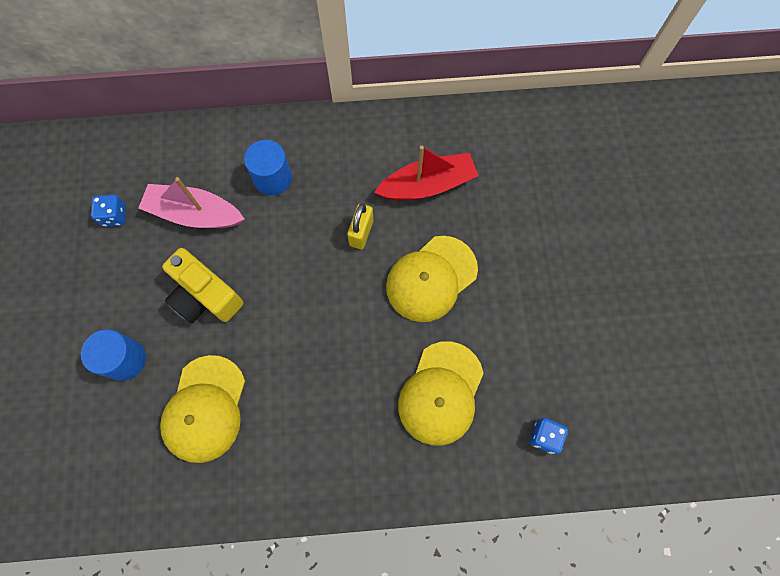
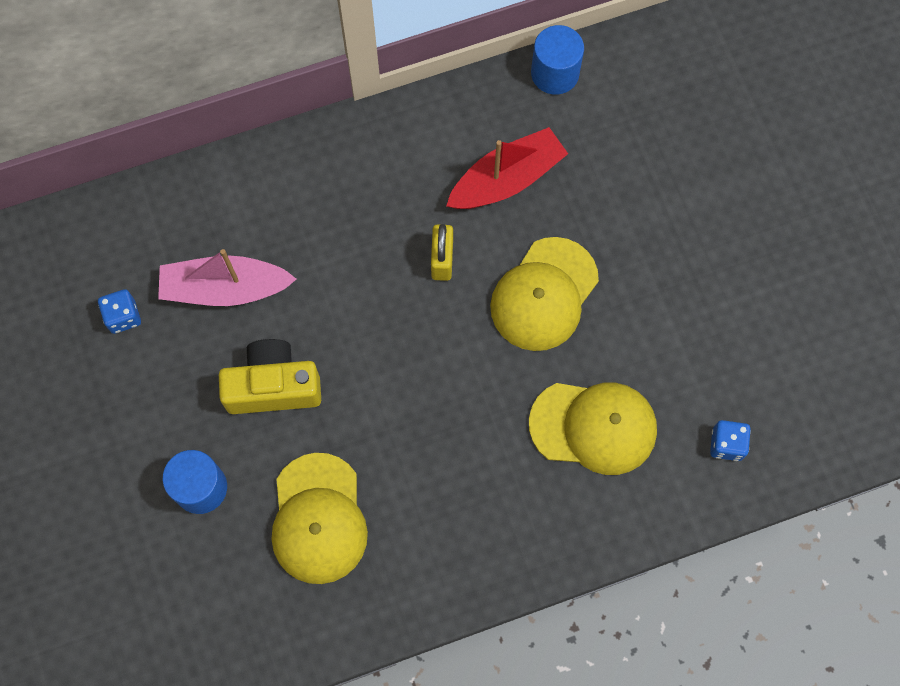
camera: 15 degrees left, 0 degrees up
yellow camera [162,248,243,323] -> yellow camera turned 150 degrees clockwise [219,339,321,414]
blue cylinder [244,140,292,195] -> blue cylinder moved to [531,25,584,95]
yellow cap [398,341,484,446] -> yellow cap turned 90 degrees counterclockwise [529,383,657,475]

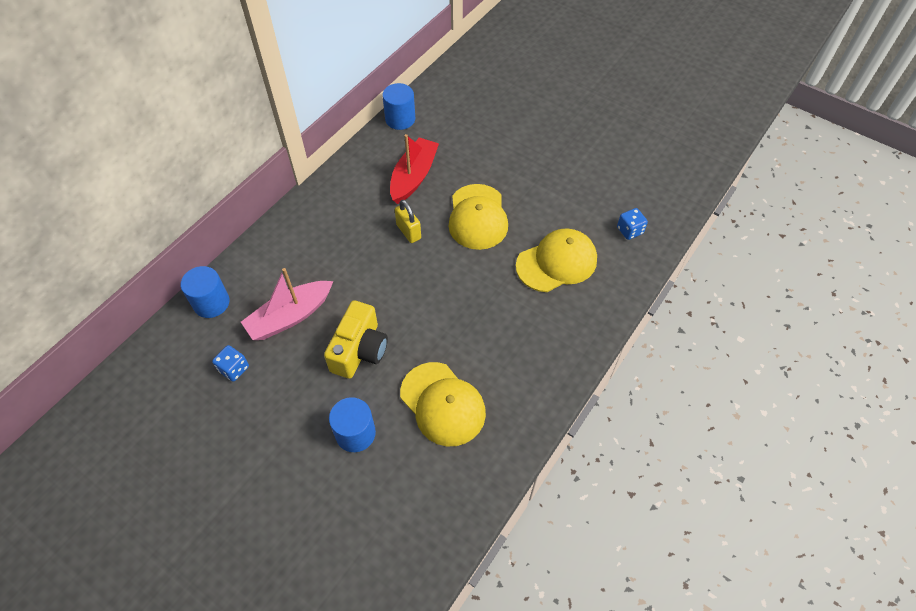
camera: 35 degrees left, 15 degrees down
yellow camera [219,339,321,414] -> yellow camera turned 150 degrees clockwise [324,300,388,379]
none -> blue cylinder [181,266,230,318]

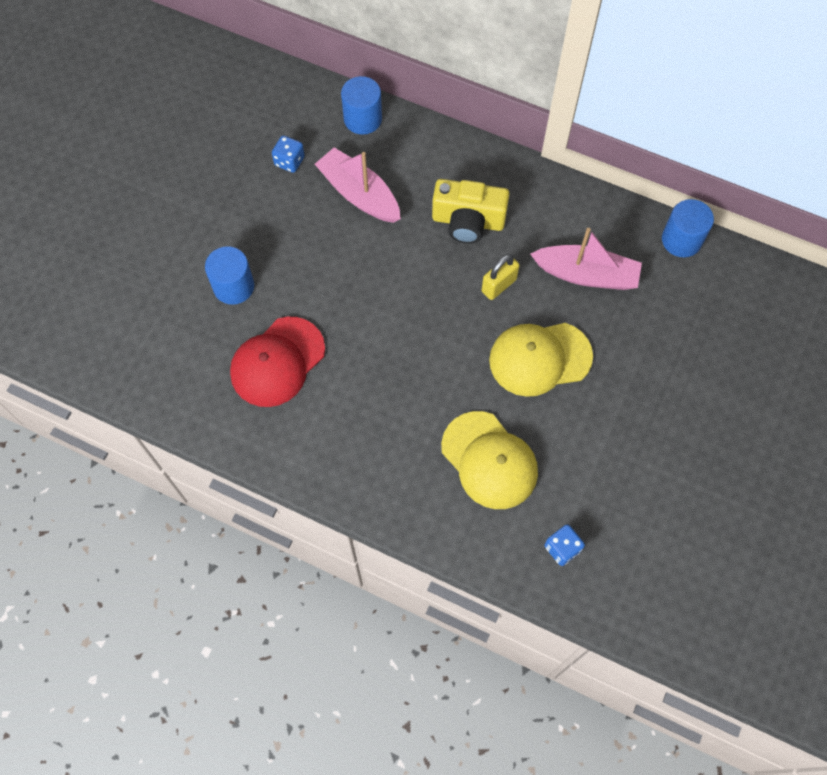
camera: 80 degrees right, 10 degrees up
yellow camera [324,300,388,379] -> yellow camera moved to [432,179,510,244]
red boat [390,134,439,204] -> pink boat [530,228,642,290]
yellow cap [400,362,486,446] -> red cap [230,317,325,407]

